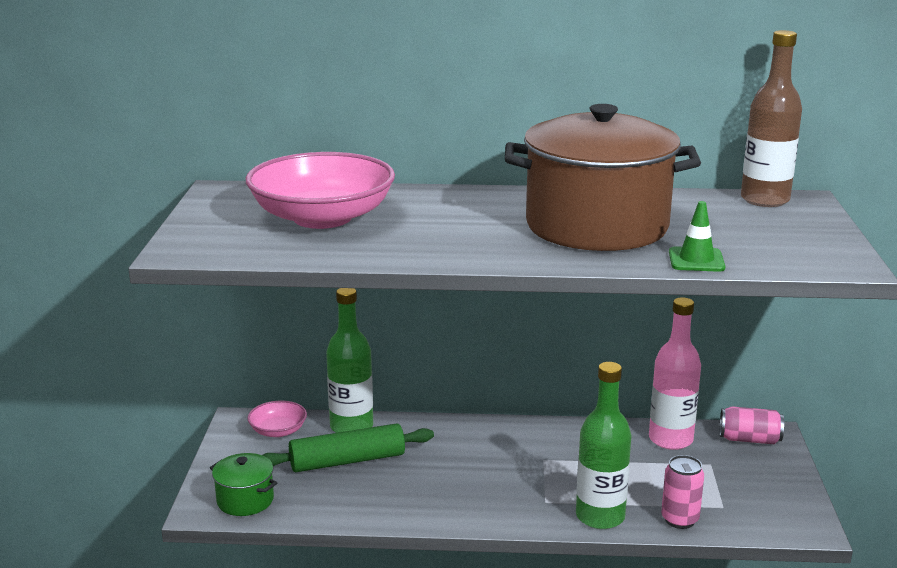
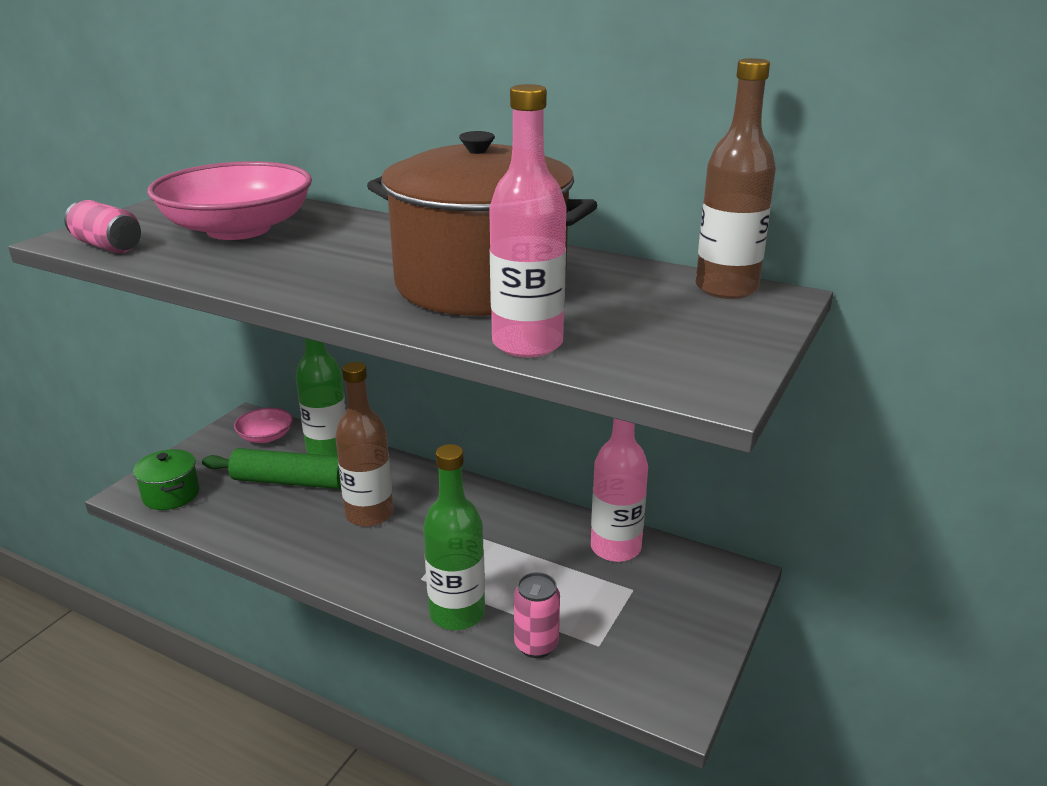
camera: 25 degrees right, 5 degrees up
green traffic cone [669,201,726,272] -> pink bottle [489,84,566,358]
pink can [720,406,784,444] -> pink can moved to [64,200,141,253]
none -> brown bottle [335,362,393,527]

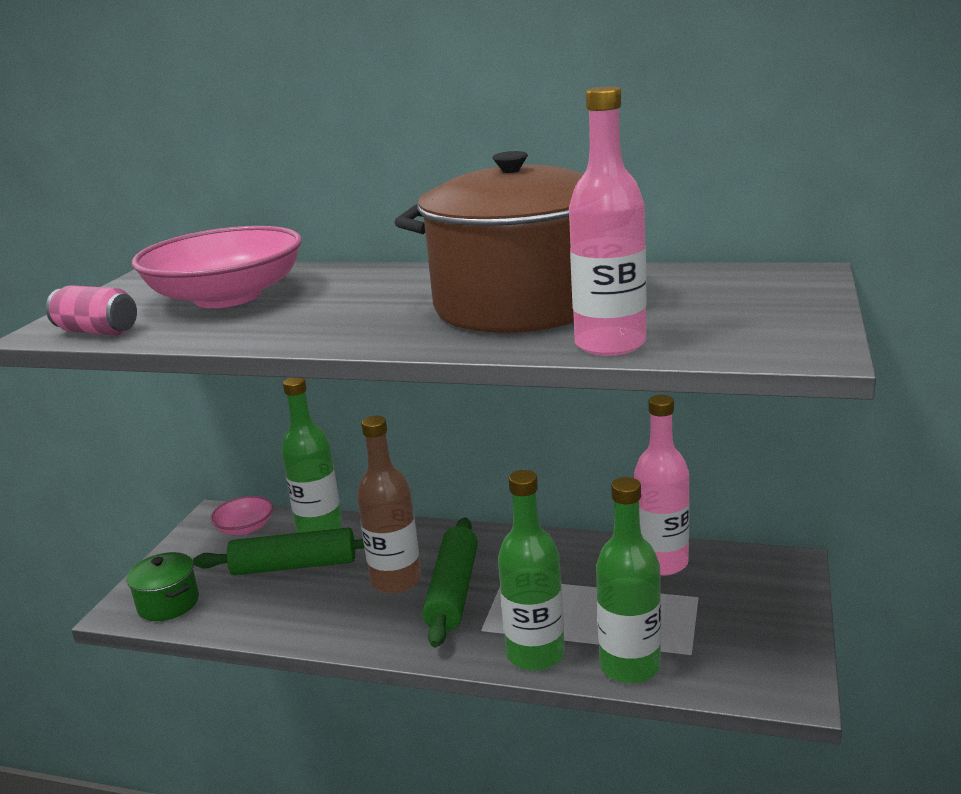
camera: 10 degrees left, 5 degrees down
pink can [514,572,560,658] -> green bottle [596,477,661,684]
brown bottle [696,58,776,299] -> none
none -> green rolling pin [422,517,478,647]

